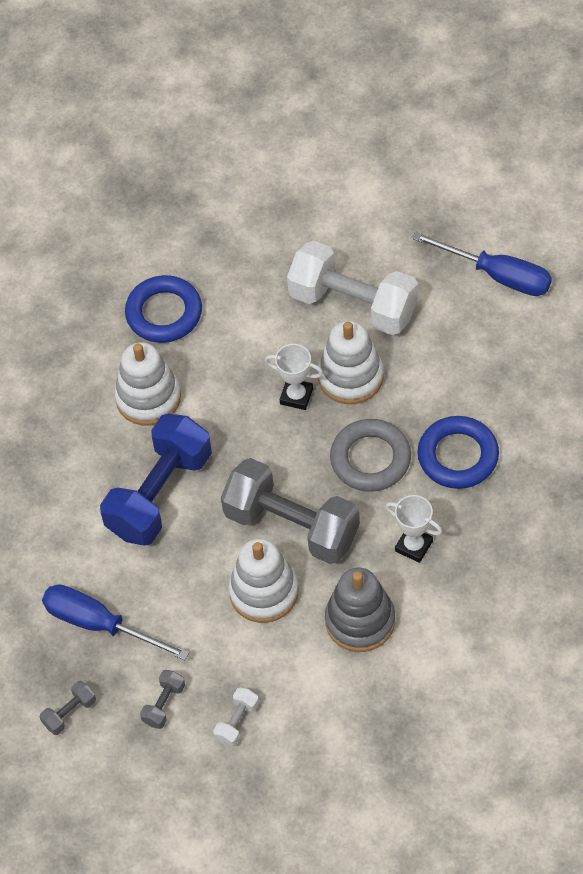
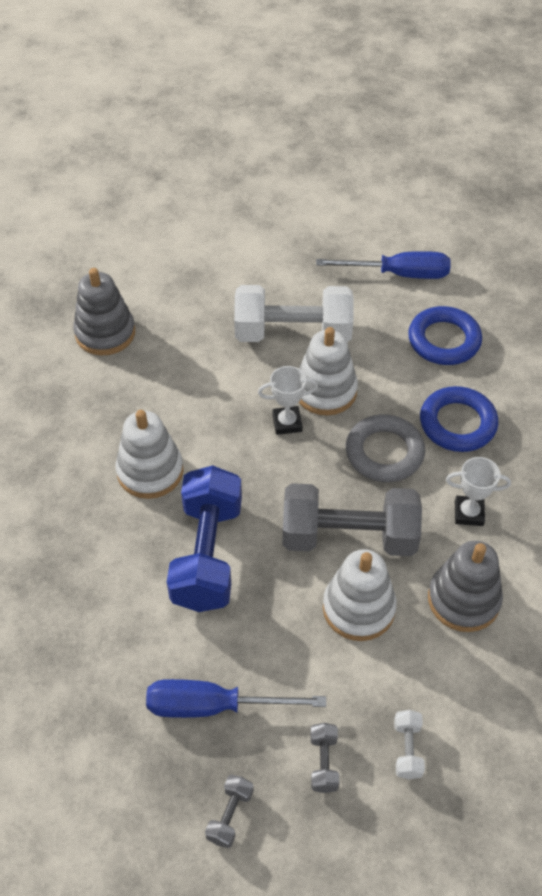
camera: 30 degrees left, 5 degrees down
blue ring [125,275,202,343] -> blue ring moved to [408,306,482,365]
none -> grey stacking toy [73,268,135,356]

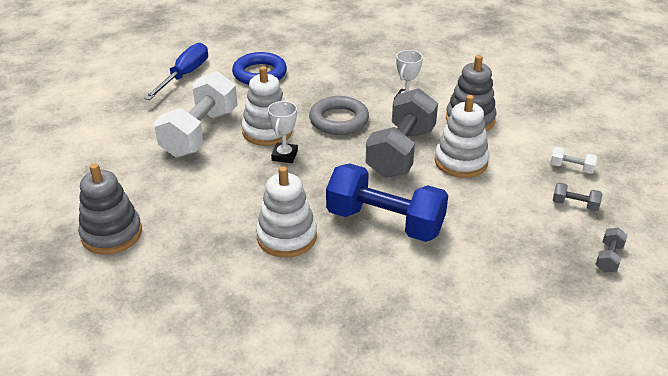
camera: 70 degrees left, 15 degrees down
blue screwdriver [146,679,326,718] -> none
grey dumbbell [205,775,254,848] -> grey dumbbell turned 75 degrees clockwise [595,227,628,273]
blue ring [420,386,498,452] -> none

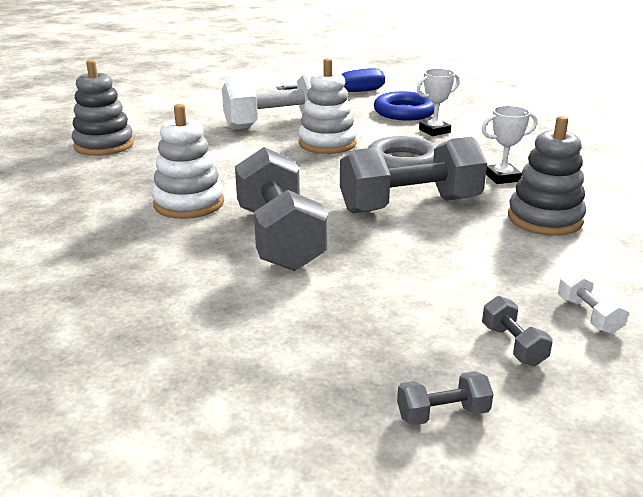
camera: 50 degrees right, 10 degrees down
white trophy [268,101,298,163] -> white trophy moved to [417,68,460,136]
blue dumbbell [326,163,448,242] -> grey dumbbell [235,147,328,271]
white stacking toy [434,95,489,178] -> none

